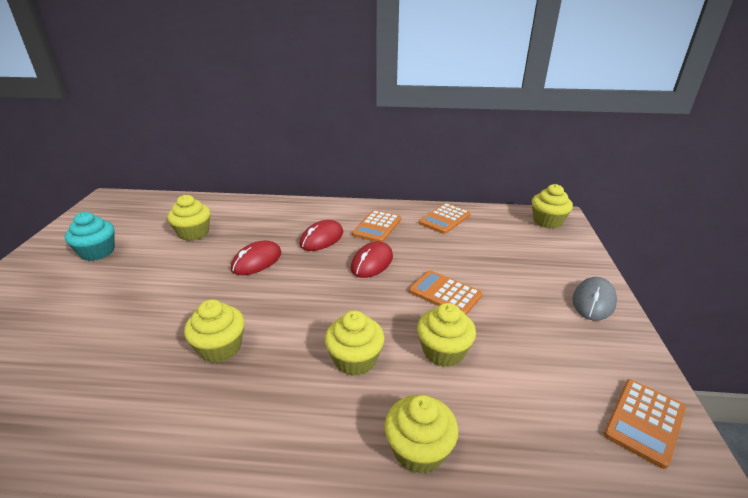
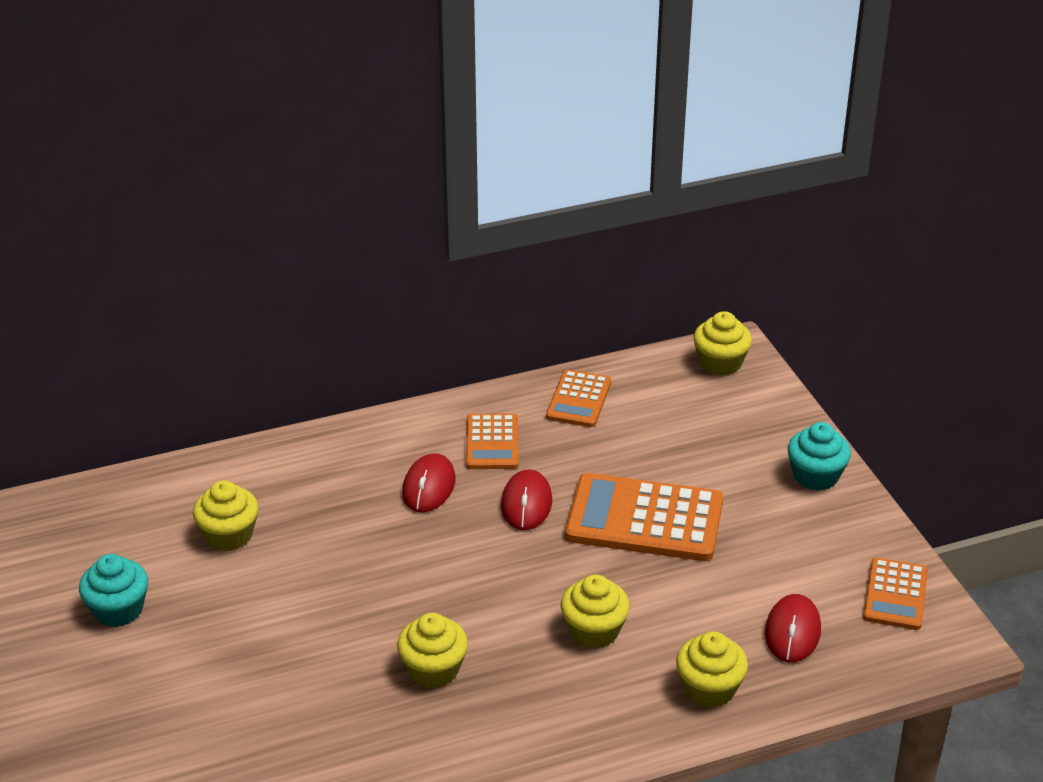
camera: 25 degrees left, 5 degrees up
red mouse [231,240,282,275] -> red mouse moved to [765,594,821,663]
orange calculator [409,270,483,315] -> orange calculator [565,473,723,561], size x1.76
yellow cupcake [417,303,476,367] -> none
grey mouse [572,277,617,321] -> turquoise cupcake [788,422,851,491]

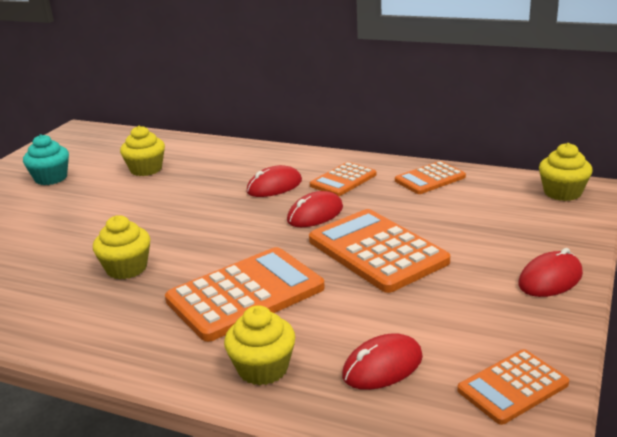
camera: 45 degrees right, 10 degrees down
yellow cupcake [560,574,630,649] -> orange calculator [165,247,325,342]
turquoise cupcake [788,422,851,491] -> red mouse [518,248,583,297]

